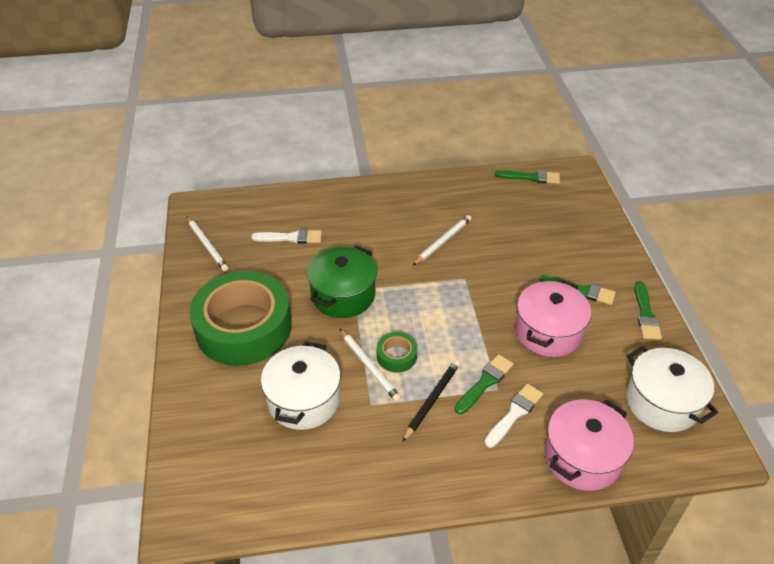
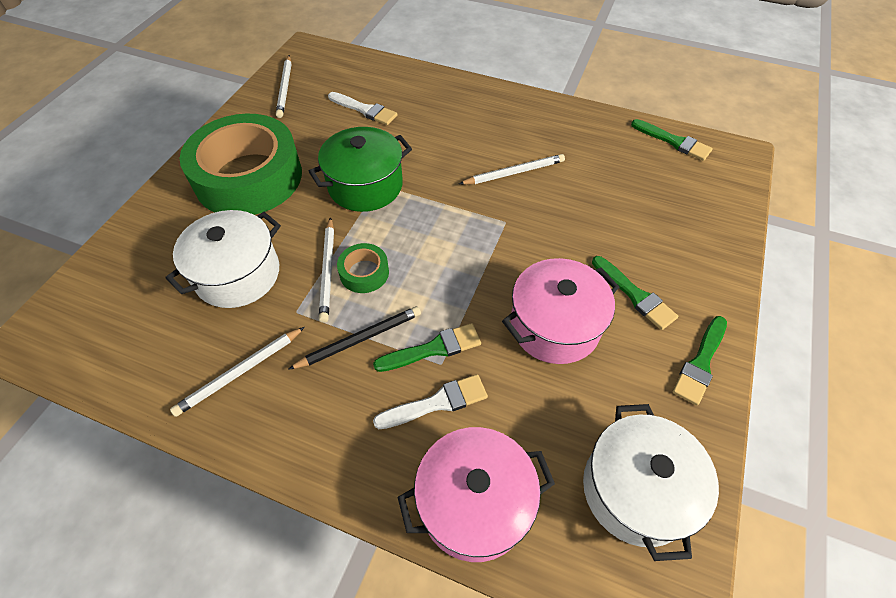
camera: 30 degrees right, 10 degrees up
none -> white pencil [170,327,305,417]

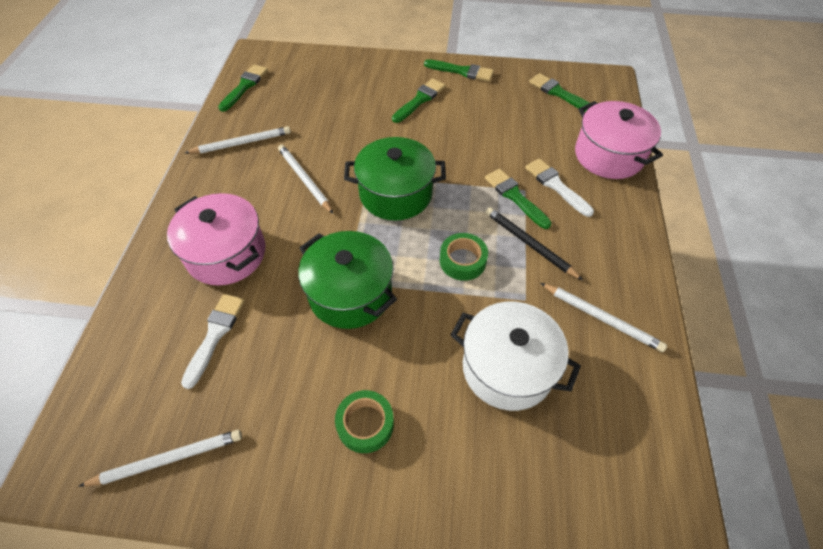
camera: 105 degrees left, 0 degrees up
green tape [180,114,302,215] -> green tape [335,390,394,453], size x0.41
white pencil [319,217,334,323] -> white pencil moved to [185,126,291,154]
pink pot [502,258,619,364] -> pink pot moved to [167,193,266,285]
white pot [583,404,719,561] -> green brush [529,73,589,112]
none -> green pot [344,137,446,221]

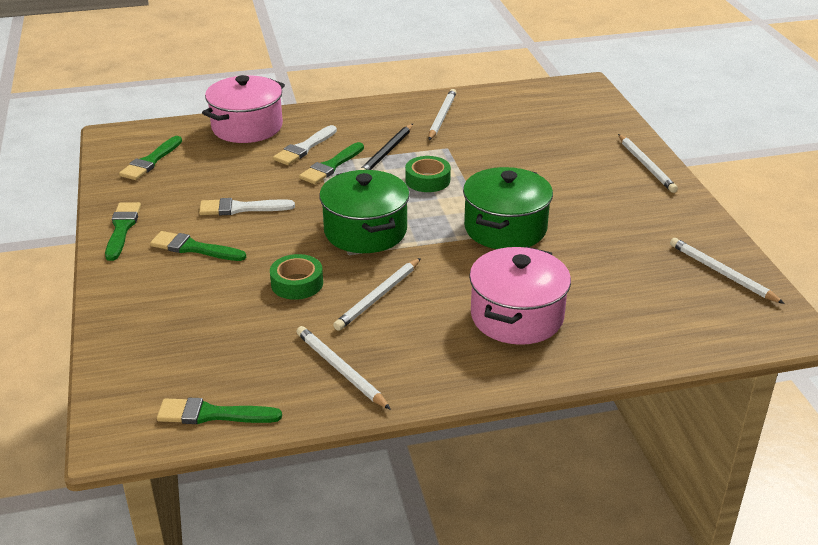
camera: 110 degrees left, 20 degrees down
white brush [181,294,245,389] -> white brush moved to [199,198,295,215]
green tape [335,390,394,453] -> green tape moved to [270,254,323,300]
white pot [451,302,581,411] -> none
none -> white pencil [618,134,678,193]

